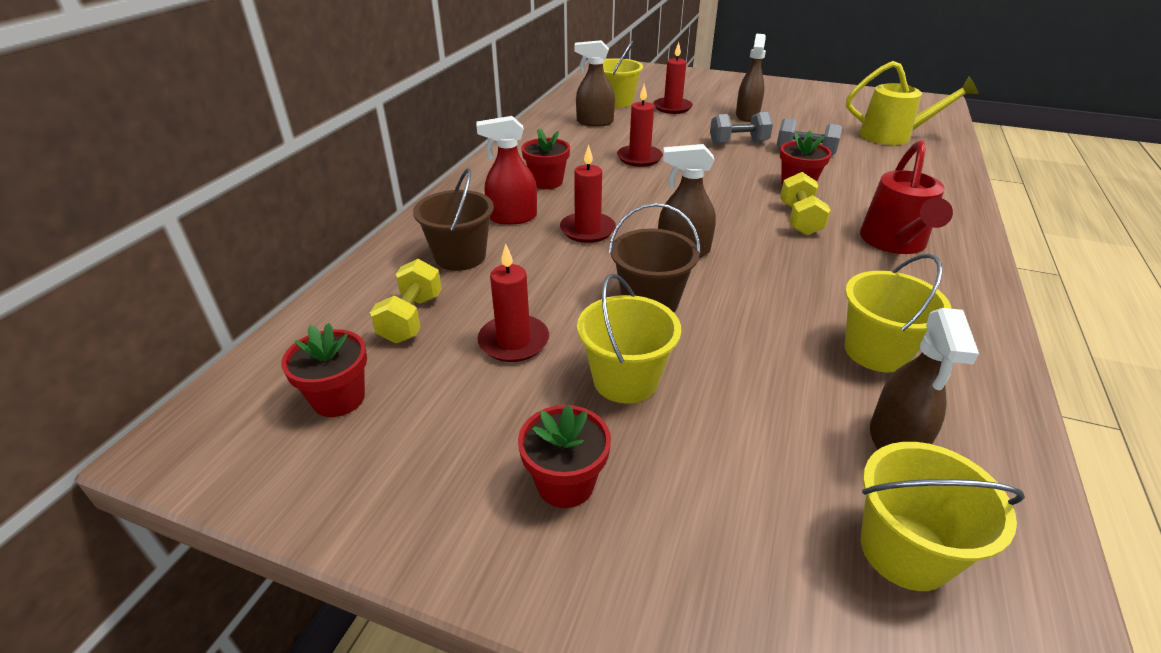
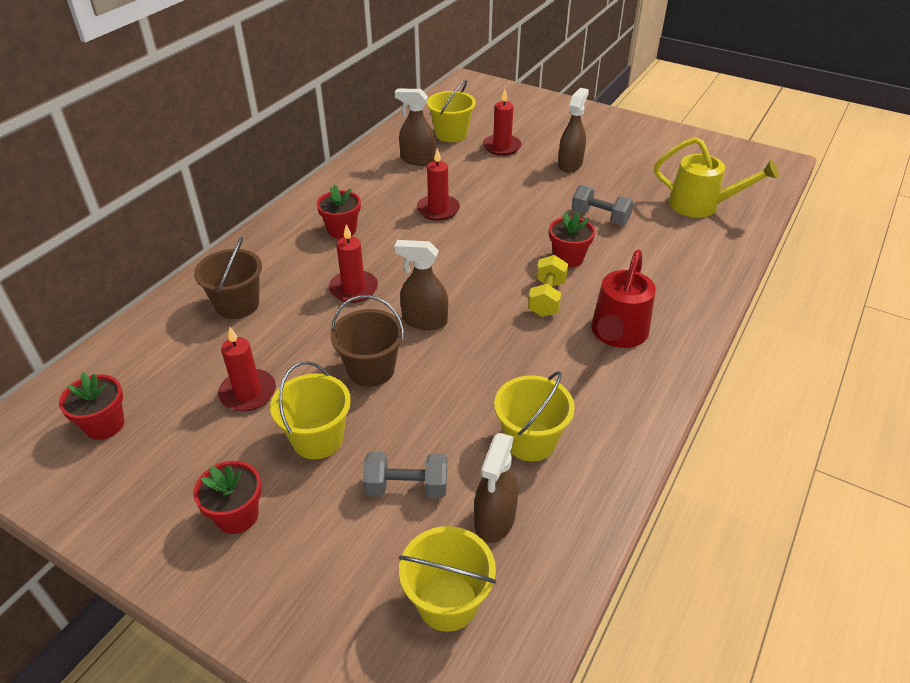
camera: 10 degrees right, 5 degrees up
yellow dumbbell [370,259,442,343] -> none
red spray bottle [476,116,537,225] -> none
grey dumbbell [710,112,773,144] -> grey dumbbell moved to [363,451,447,498]

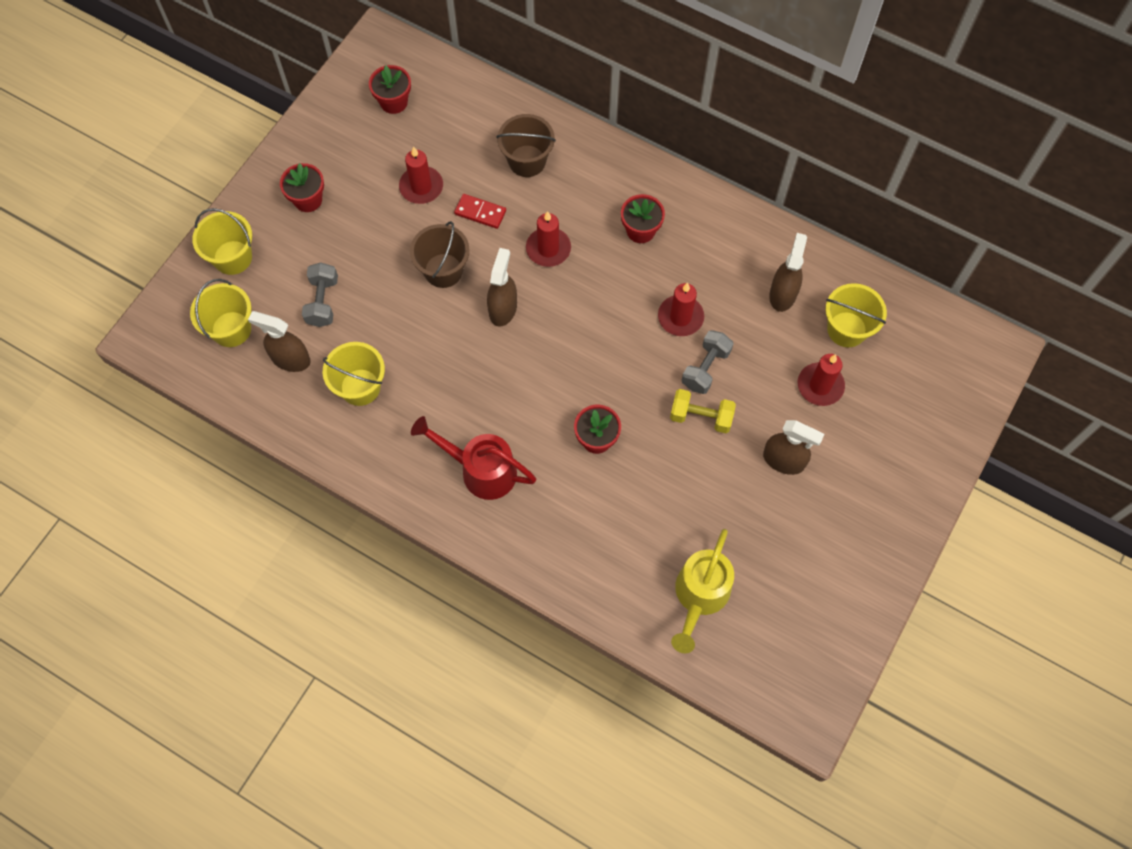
camera: 90 degrees right, 25 degrees up
yellow bucket [270,361,351,459] -> yellow bucket moved to [192,208,252,275]
yellow dumbbell [528,255,568,317] -> yellow dumbbell moved to [670,389,736,433]
grey dumbbell [572,185,634,225] -> grey dumbbell moved to [682,330,734,394]
none -> red domino [454,194,506,229]

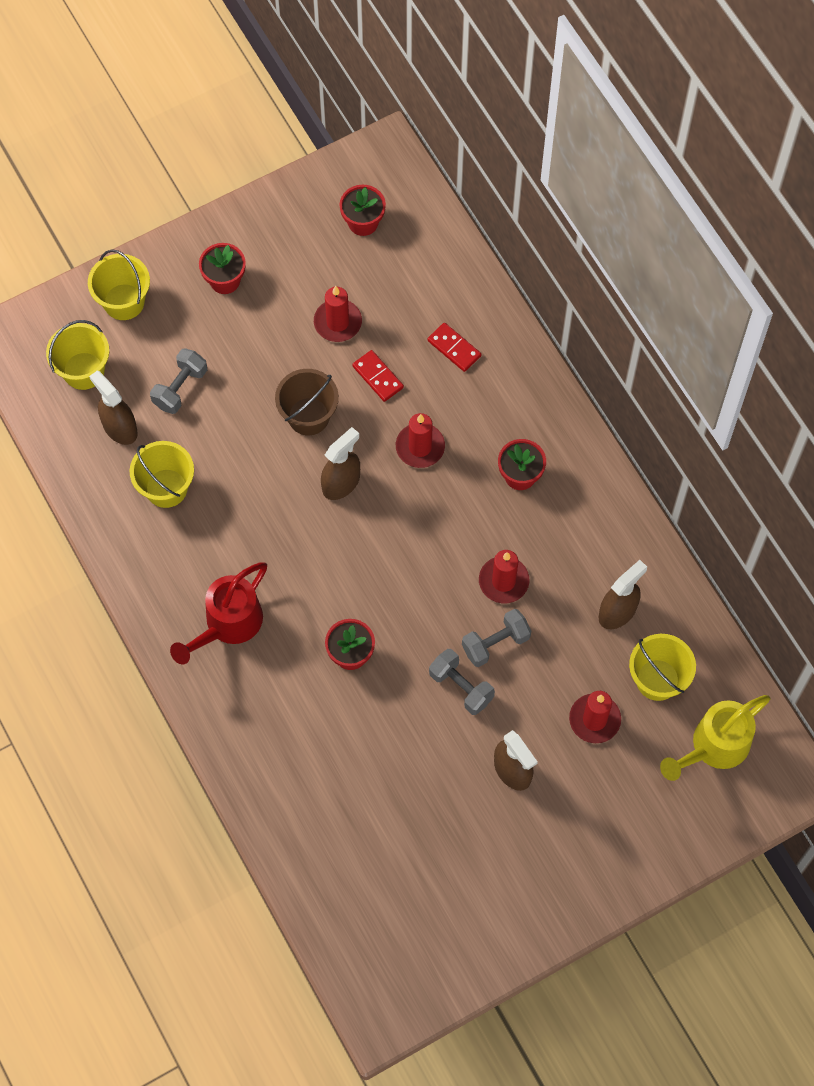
camera: 30 degrees right, 0 degrees up
red watering can [411,416,537,500] -> red watering can turned 105 degrees counterclockwise [170,563,267,664]
brown bucket [496,114,556,177] -> red domino [428,323,481,372]
yellow dumbbell [670,389,736,433] -> grey dumbbell [429,649,495,715]
yellow watering can [671,529,734,653] -> yellow watering can moved to [660,695,770,781]

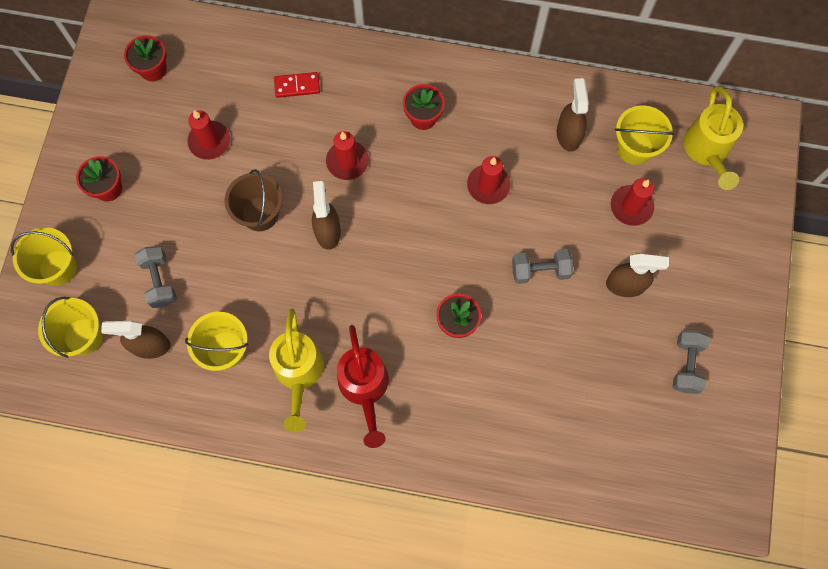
camera: 50 degrees left, 5 degrees up
red domino [352,350,404,402] -> none
grey dumbbell [462,609,531,667] -> grey dumbbell moved to [673,331,710,394]
none -> yellow watering can [269,309,324,432]

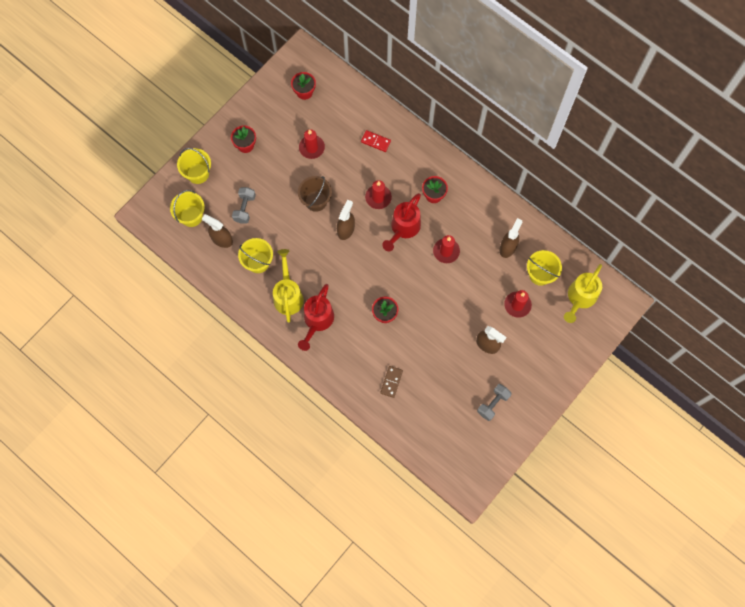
camera: 30 degrees right, 0 degrees up
yellow watering can [269,309,324,432] -> yellow watering can turned 150 degrees clockwise [273,249,304,323]
grey dumbbell [512,249,573,284] -> none
none -> brown domino [380,366,403,398]
none -> red watering can [382,193,421,251]

